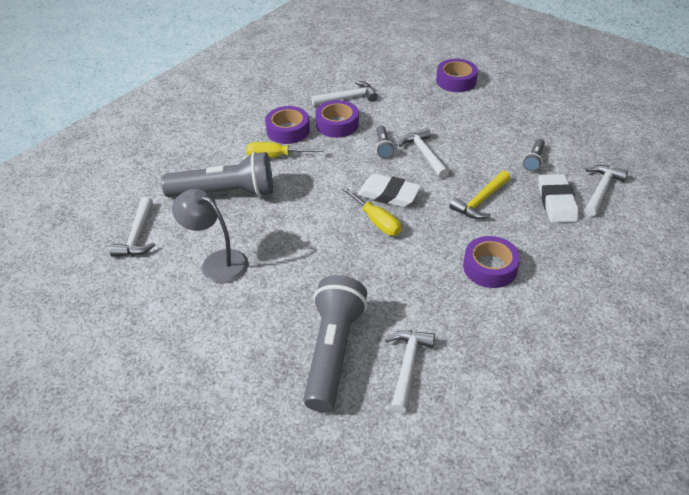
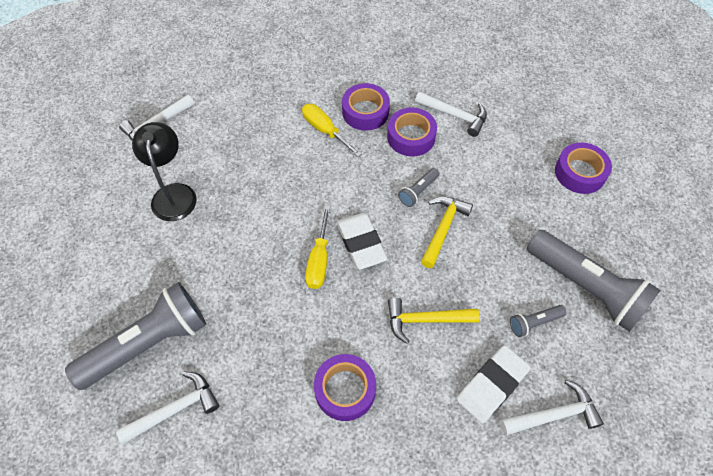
camera: 45 degrees right, 15 degrees up
grey flashlight [161,152,273,197] -> grey flashlight moved to [527,230,661,332]
grey lamp [172,188,249,284] -> black lamp [132,122,197,221]
white hammer [399,128,449,178] -> yellow hammer [421,197,473,268]

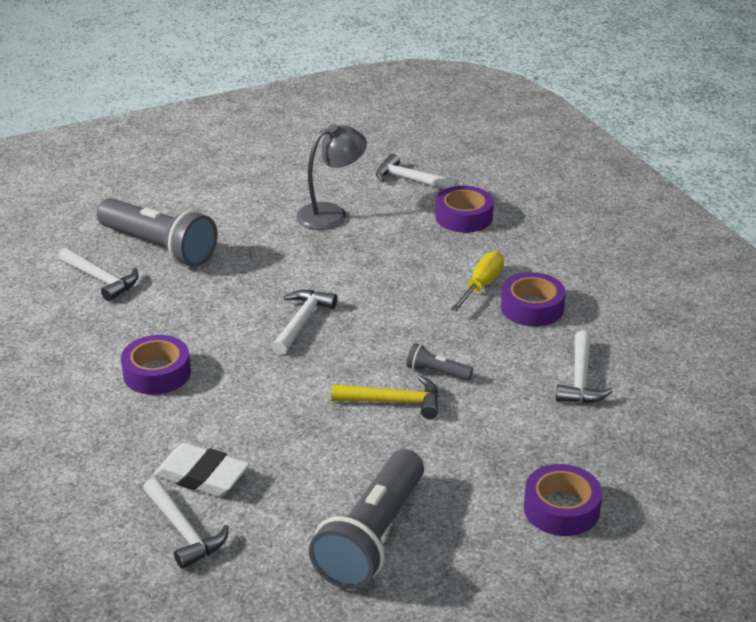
camera: 70 degrees right, 25 degrees down
black lamp [132,122,197,221] -> grey lamp [296,124,367,230]
yellow screwdriver [305,206,330,289] -> white hammer [272,290,337,355]
white eraser [337,213,387,270] -> none
purple tape [387,108,437,156] -> purple tape moved to [435,186,494,233]
yellow hammer [388,298,480,344] -> none
grey flashlight [510,305,566,337] -> none

